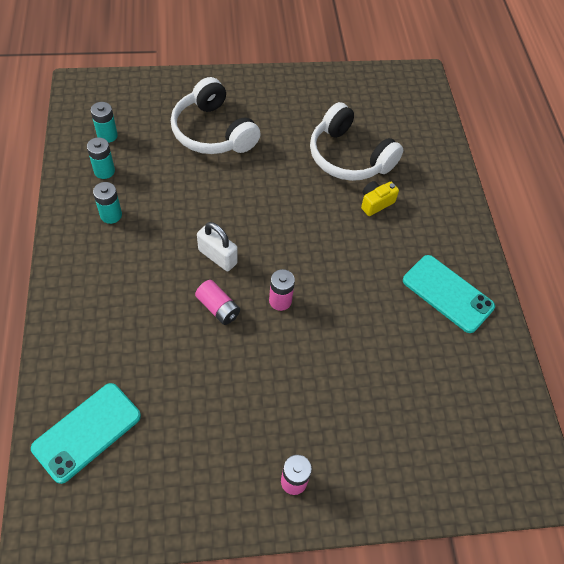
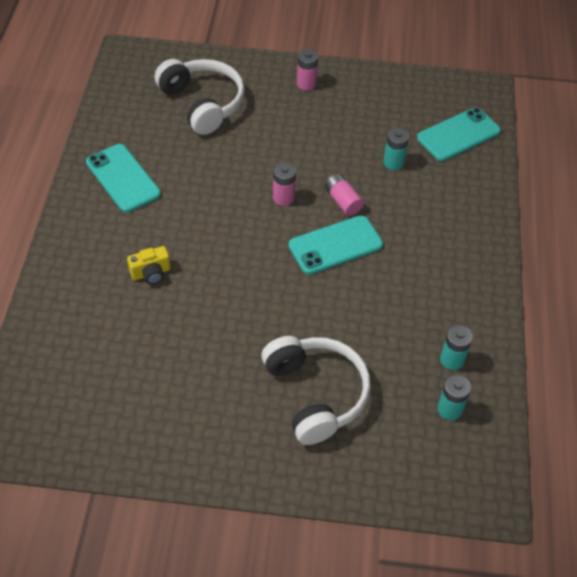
camera: 165 degrees left, 5 degrees down
turquoise battery [93,182,122,224] -> turquoise battery moved to [383,128,409,170]
white padlock [197,222,238,271] -> turquoise phone [288,215,383,275]
white headphones [310,102,403,181] -> white headphones moved to [155,59,245,135]

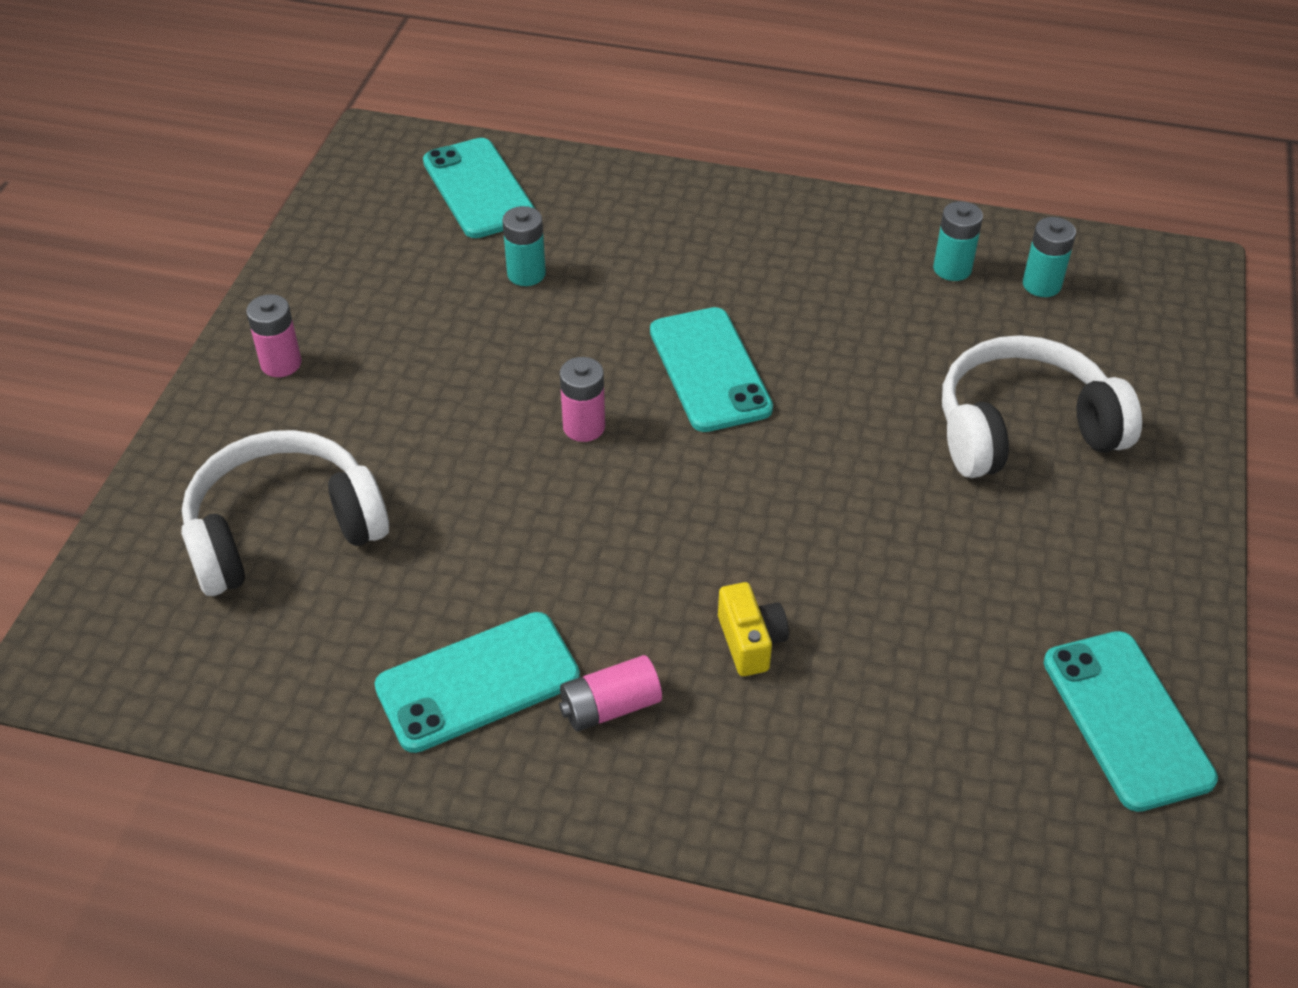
camera: 80 degrees left, 5 degrees down
pink battery [324,173,364,216] -> pink battery moved to [559,655,662,731]
none -> turquoise phone [1044,631,1218,812]

